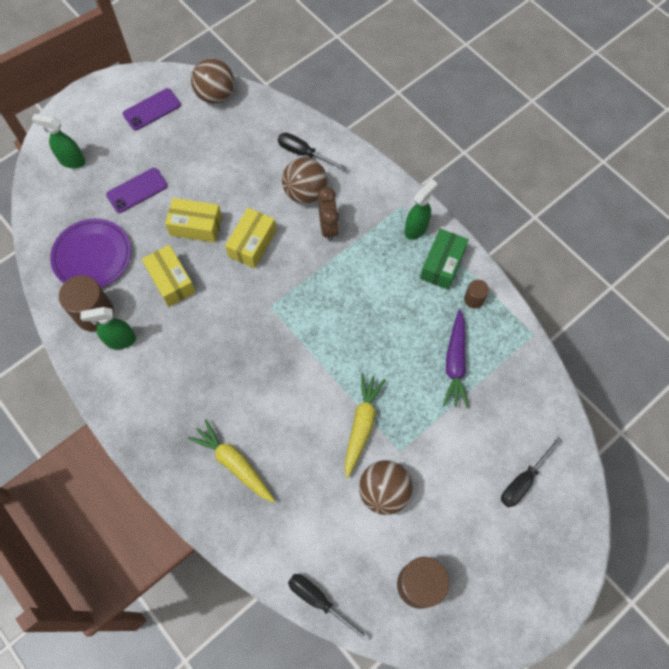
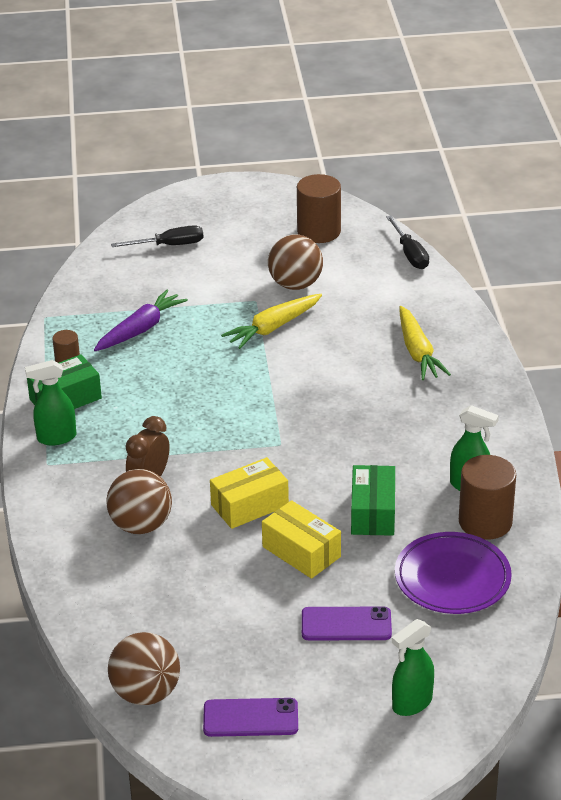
camera: 145 degrees left, 30 degrees down
green spray bottle [32,114,85,168] -> green spray bottle turned 90 degrees clockwise [392,619,434,716]
yellow box [142,245,196,307] -> green box [351,465,395,536]
black screwdriver [278,133,346,170] -> none

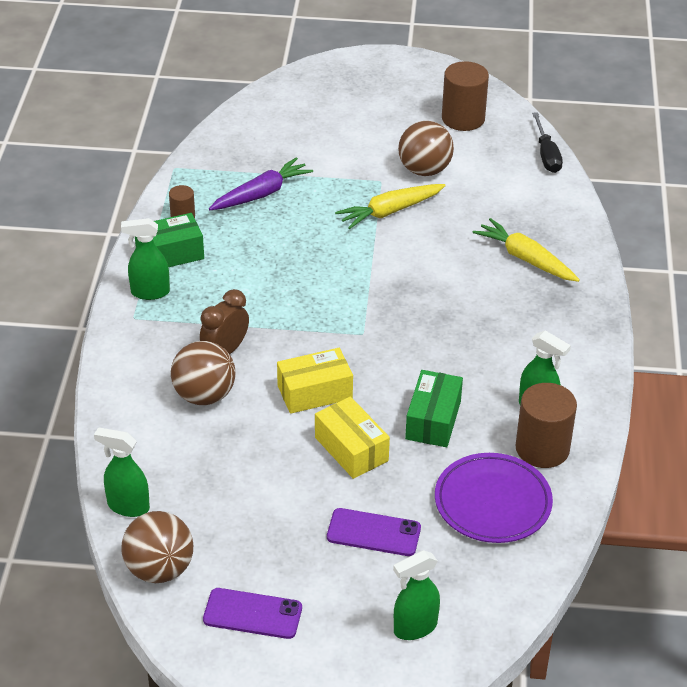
camera: 10 degrees right, 5 degrees up
black screwdriver [111,225,204,247] -> none
yellow carrot [399,306,451,380] -> yellow carrot turned 135 degrees clockwise [473,218,580,282]
none -> green spray bottle [94,427,150,517]

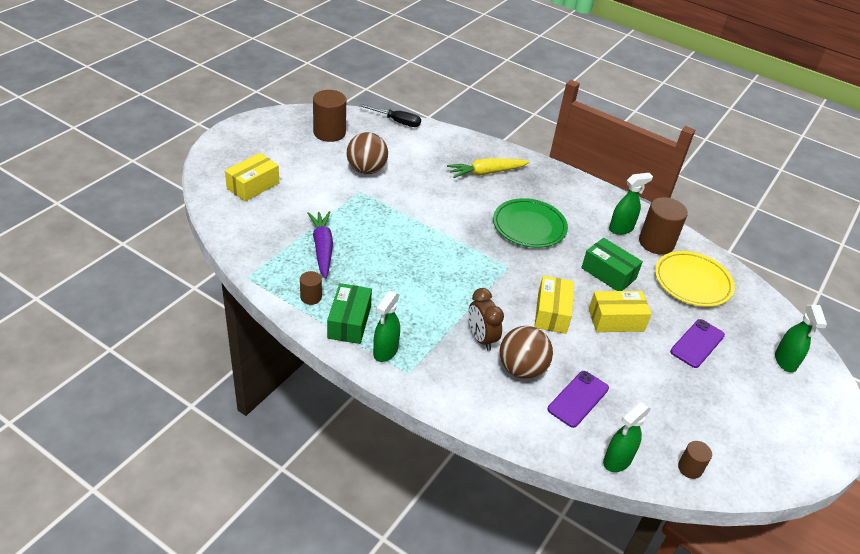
camera: 65 degrees left, 0 degrees up
brown ball [121,511,193,583] -> brown cylinder [678,441,712,479]
purple phone [203,588,302,639] -> purple phone moved to [548,371,609,428]
yellow carrot [335,184,446,229] -> none
purple plate [435,453,553,543] -> yellow plate [655,251,735,307]
none -> yellow box [225,153,279,202]
none -> green plate [493,198,568,248]

